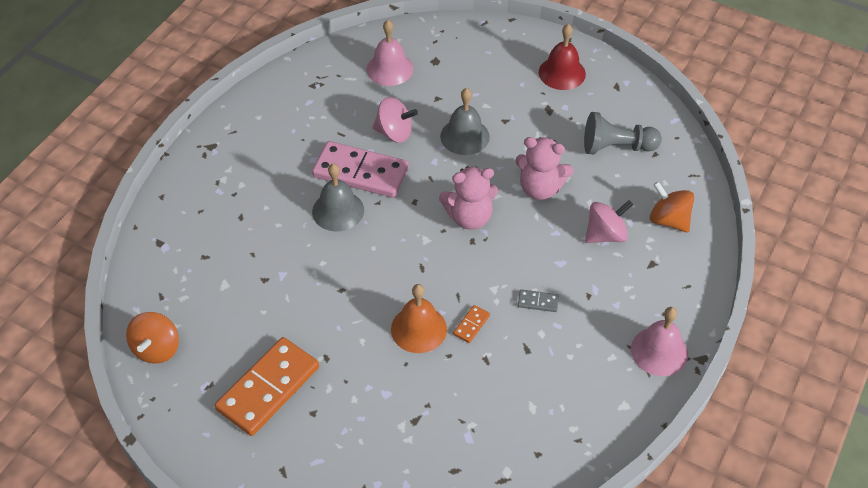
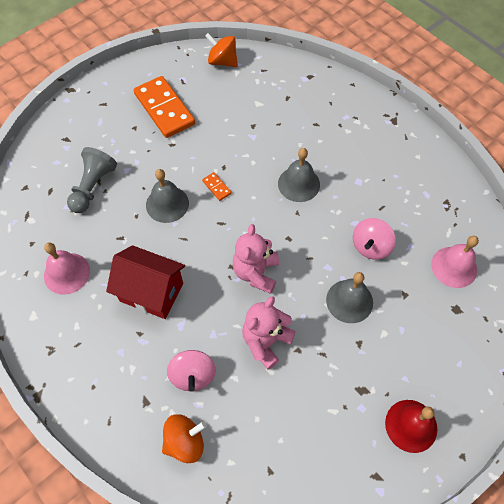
camera: 110 degrees right, 10 degrees up
pink domino [312,141,409,198] -> none
orange bell [391,284,447,353] -> grey bell [146,169,189,223]
orange domino [453,305,490,343] -> orange domino moved to [202,172,232,201]
grey domino [518,289,559,312] -> red house [106,245,185,319]
grey pawn [584,112,662,155] -> grey pawn moved to [67,147,117,213]
pink bell [631,307,688,376] -> pink bell moved to [44,242,90,295]

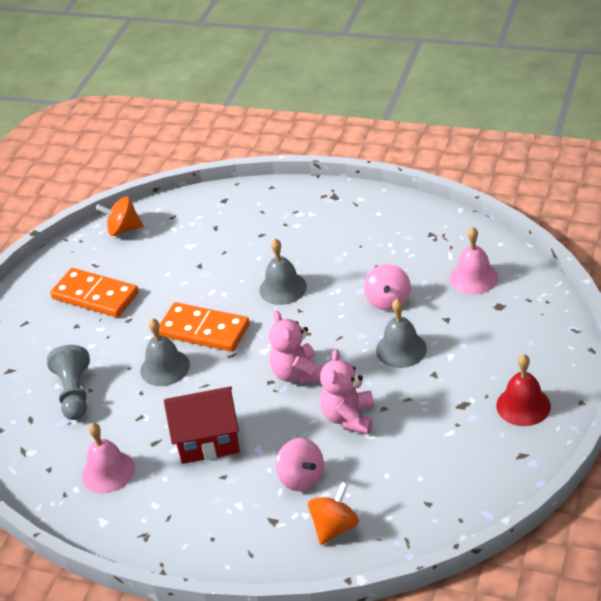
camera: 25 degrees left, 20 degrees down
orange domino [202,172,232,201] -> orange domino [159,302,250,352], size x2.43

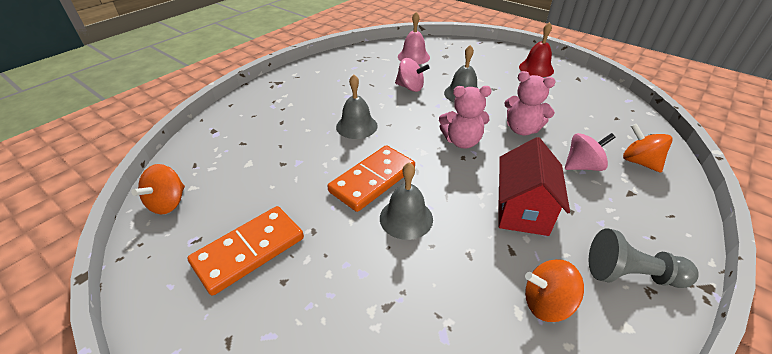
camera: 75 degrees left, 0 degrees up
grey pawn [47,345,90,420] -> grey pawn moved to [589,228,699,288]
pink bell [82,423,135,493] -> orange spinning top [525,259,584,322]

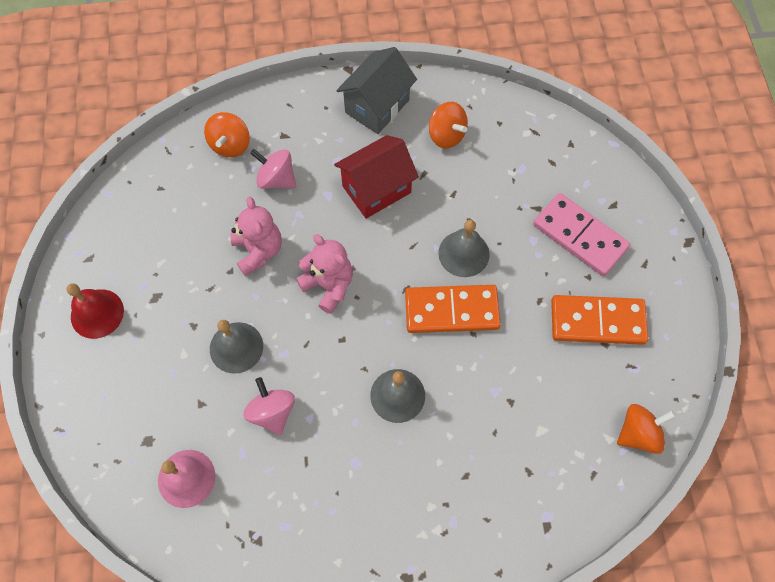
camera: 135 degrees left, 25 degrees up
grey pawn [589,228,699,288] -> grey house [336,47,417,134]
none -> pink domino [533,193,630,276]

